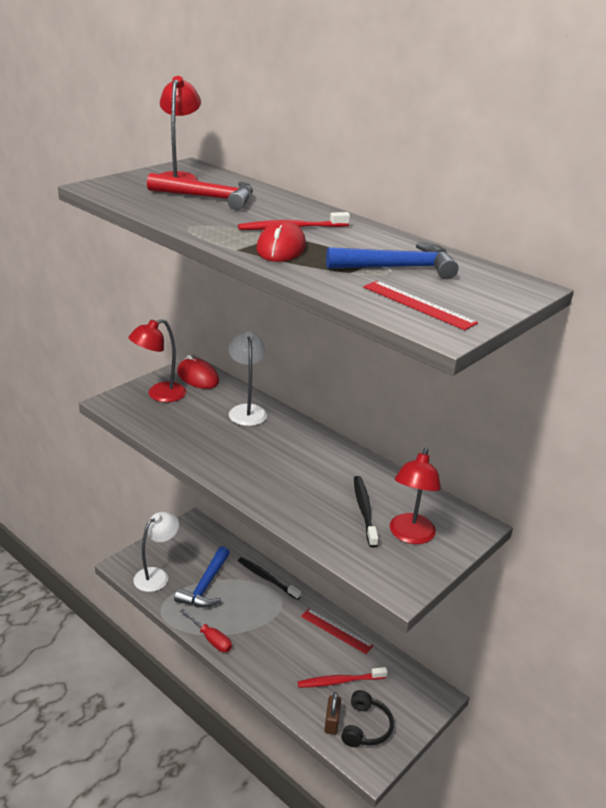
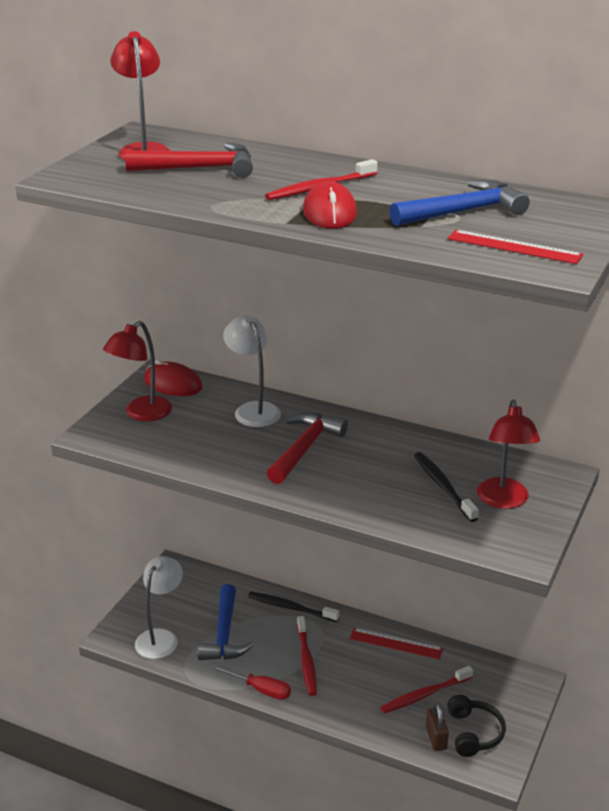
camera: 15 degrees left, 0 degrees up
none -> red hammer [267,413,348,484]
none -> red toothbrush [297,616,317,696]

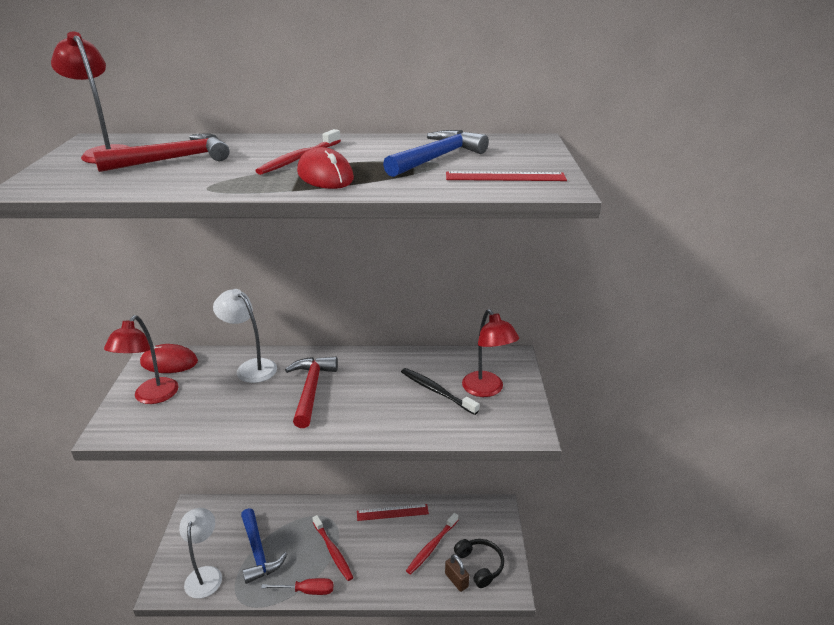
camera: 25 degrees left, 0 degrees up
black toothbrush [248,592,340,622] -> none

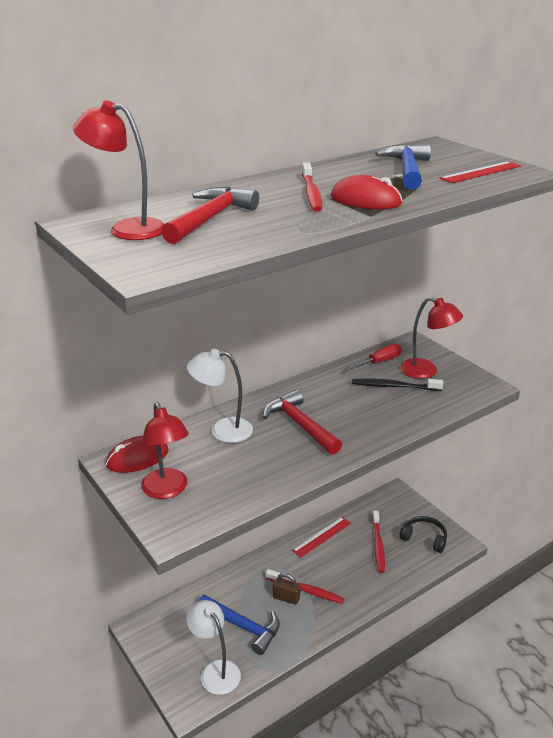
camera: 35 degrees left, 0 degrees up
red screwdriver [261,578,334,595] -> red screwdriver moved to [344,344,402,370]
brown padlock [445,554,469,592] -> brown padlock moved to [273,573,300,605]

